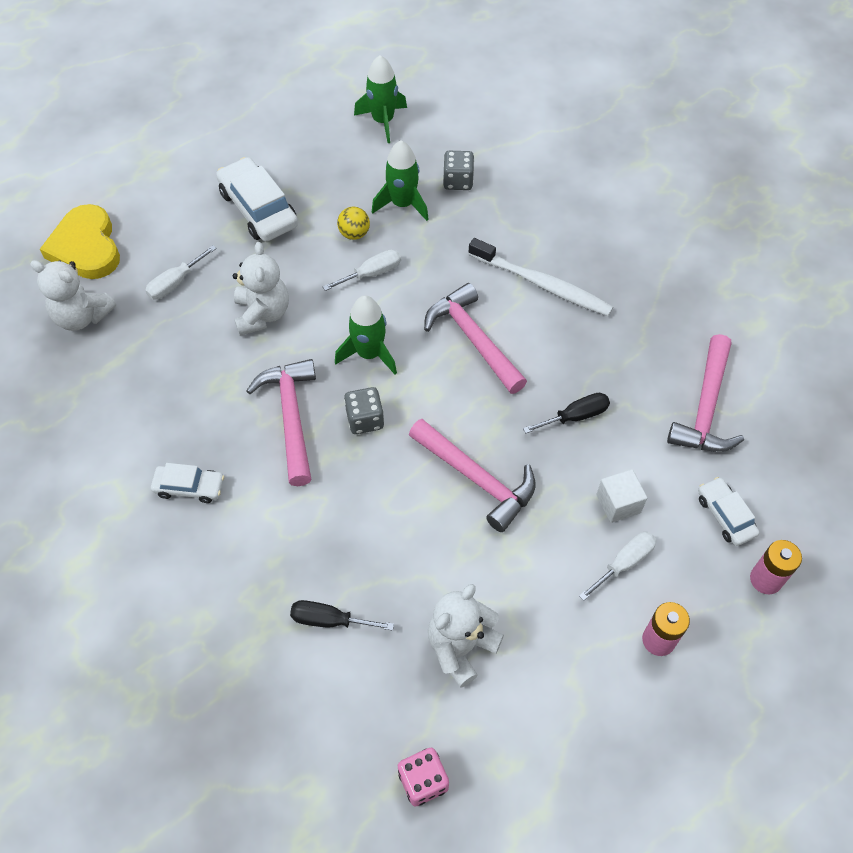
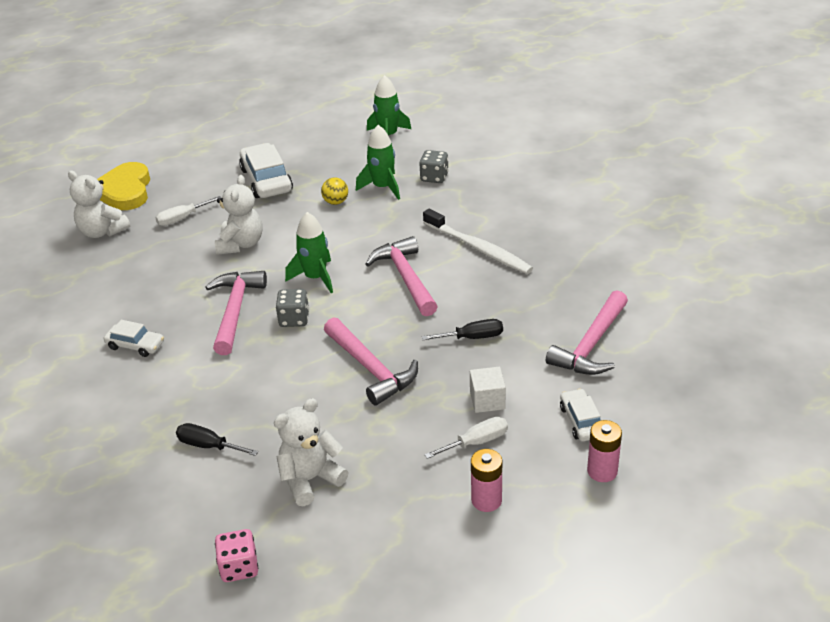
camera: 15 degrees right, 20 degrees down
white screwdriver [323,249,401,291] -> none

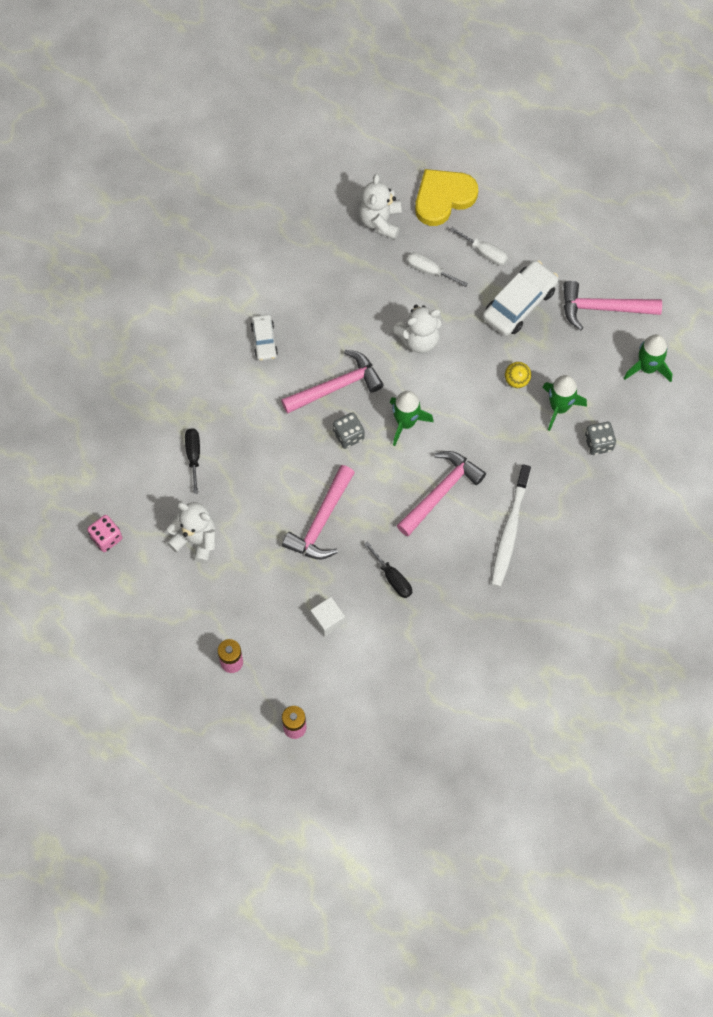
camera: 60 degrees right, 30 degrees up
white screwdriver [424,417,508,459] -> white screwdriver moved to [450,227,508,265]
pink hammer [546,291,628,375] -> pink hammer moved to [563,281,662,330]
white car [560,389,601,441] -> none

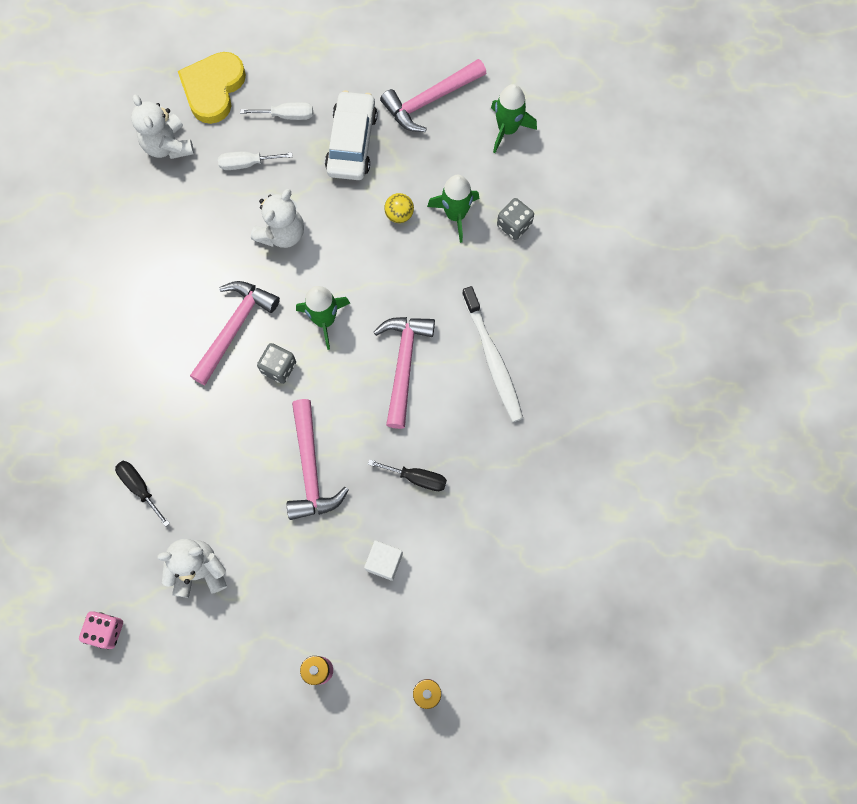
camera: 35 degrees left, 5 degrees up
white car [251,314,278,361] -> none

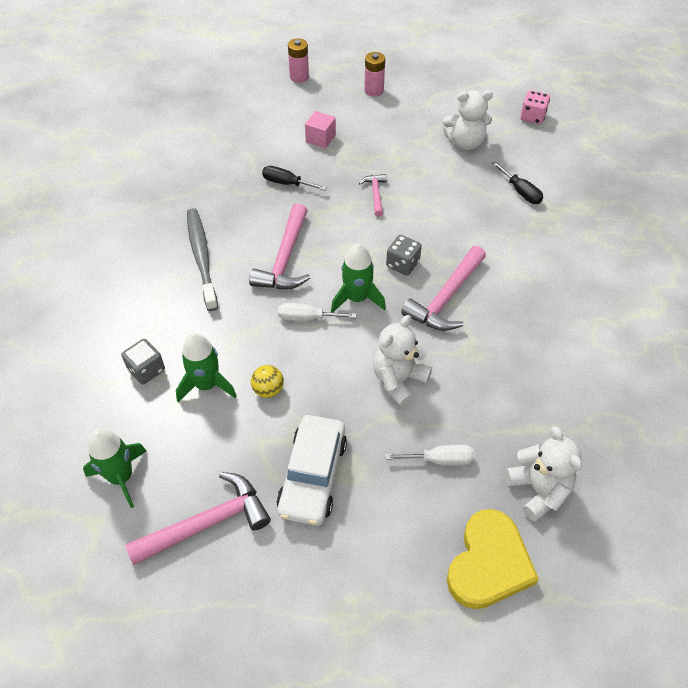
camera: 175 degrees left, 20 degrees down
white screwdriver [240,102,313,120] -> white screwdriver moved to [278,303,356,321]
pink hammer [287,399,348,520] -> pink hammer [359,174,387,217], size x0.54
white cube [364,540,403,581] -> pink cube [305,111,336,148]
white toothbrush [462,286,523,422] -> grey toothbrush [187,208,218,311]

